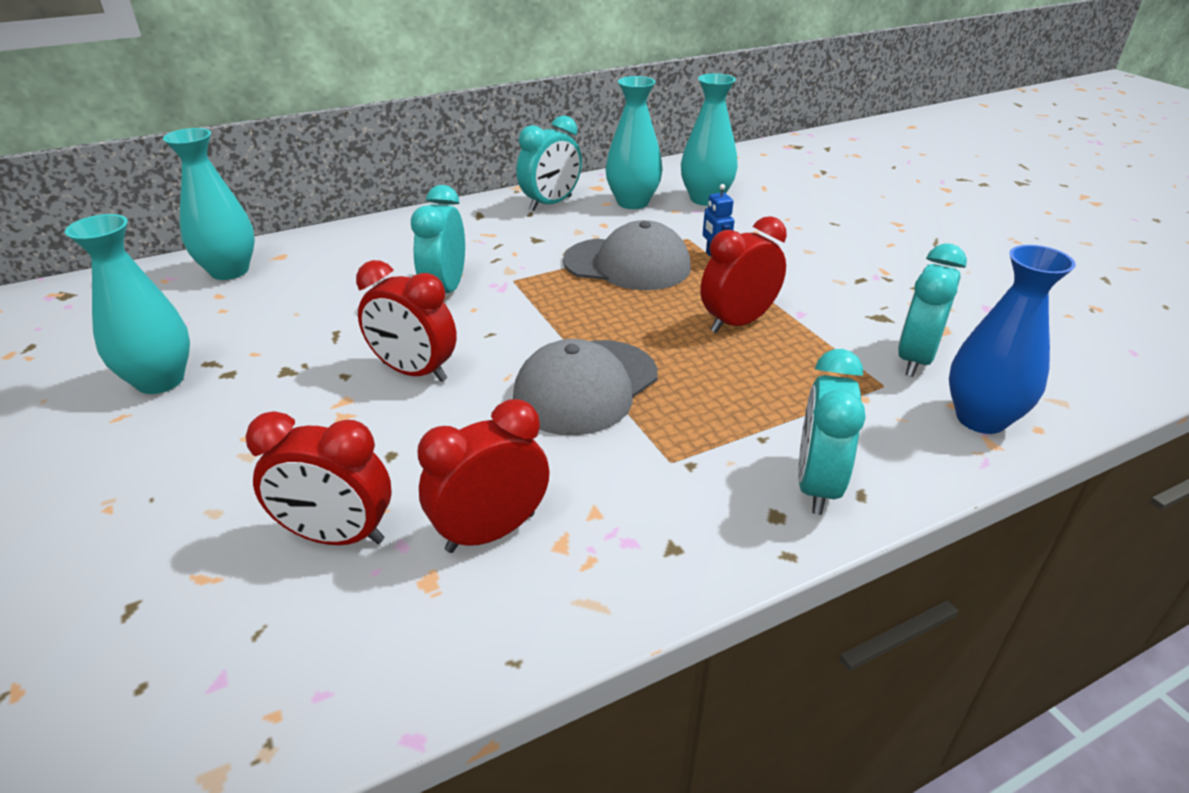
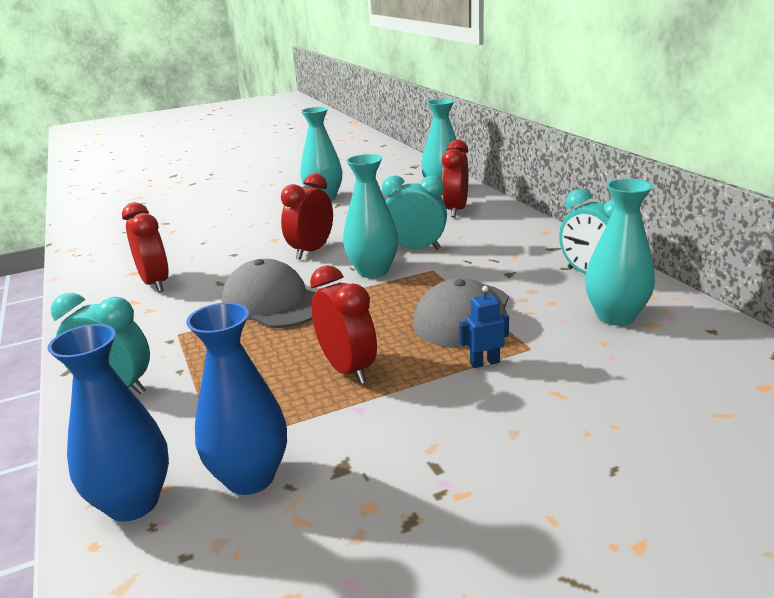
camera: 95 degrees right, 10 degrees down
red clock [246,411,392,545] -> red clock moved to [442,140,468,217]
turquoise vase [681,73,738,206] -> turquoise vase moved to [343,154,398,278]
turquoise clock [898,243,967,377] -> blue vase [186,302,287,495]

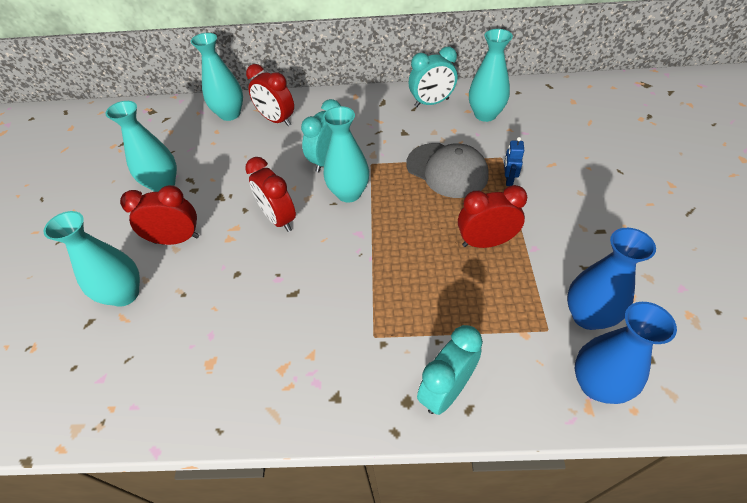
camera: 65 degrees left, 25 degrees up
red clock [122,202,169,292] -> red clock moved to [120,185,199,245]
grey cap [222,259,316,328] -> none
none -> turquoise vase [44,211,140,307]

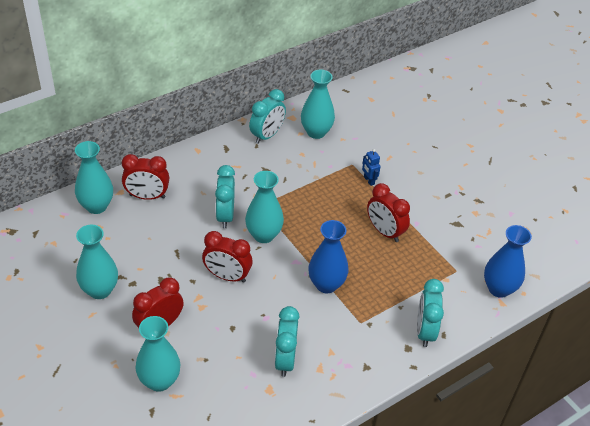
camera: 40 degrees left, 5 degrees down
grey cap [406,143,489,198] -> none
red clock [458,185,527,248] -> red clock turned 90 degrees counterclockwise [367,183,410,242]
blue vase [567,228,656,330] -> blue vase moved to [308,220,348,293]
none -> turquoise clock [275,306,300,377]

